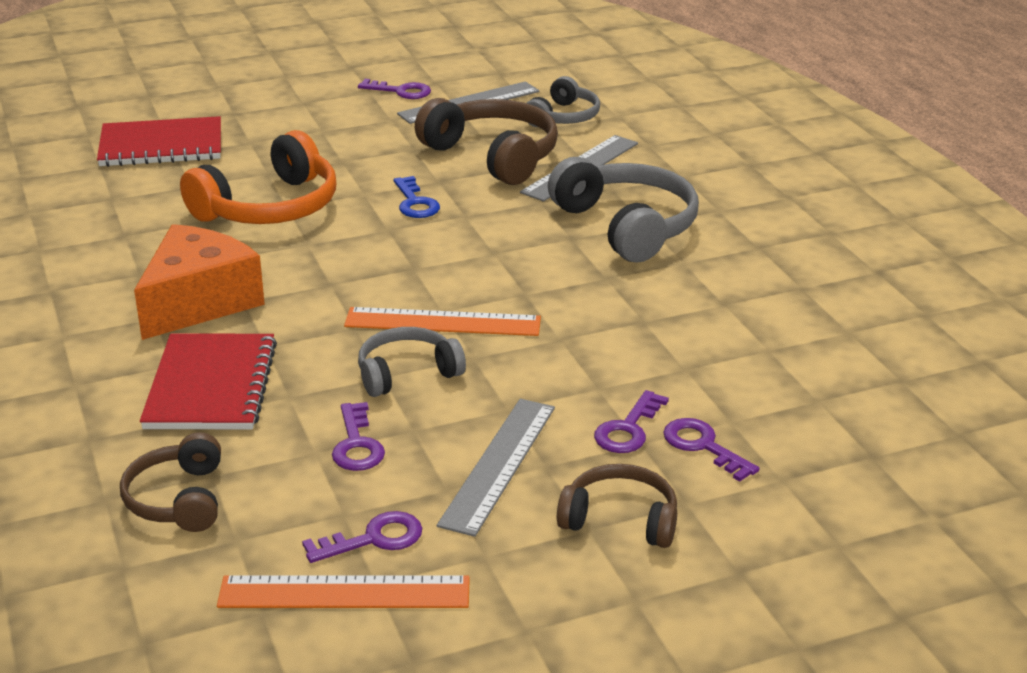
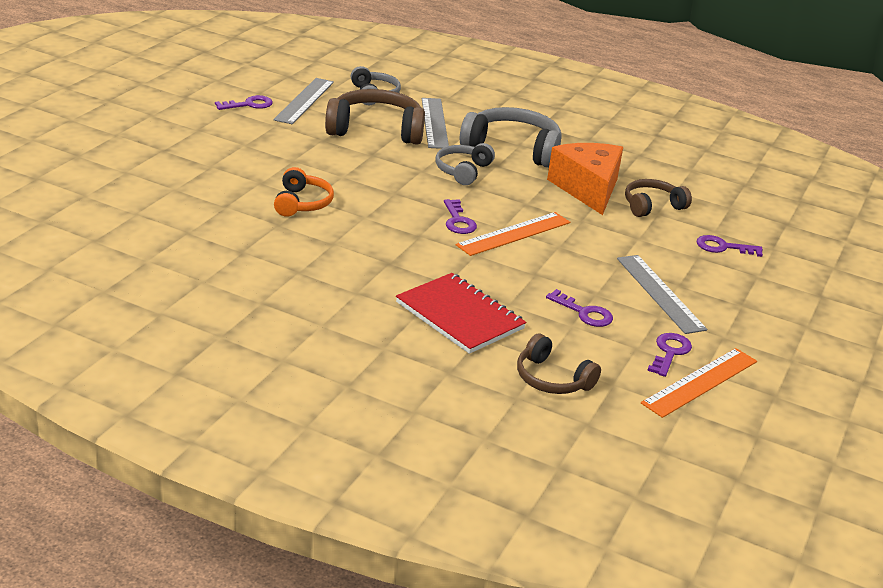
camera: 45 degrees left, 0 degrees up
red notebook [97,116,221,167] -> none
orange cheese [134,224,265,340] -> orange cheese moved to [547,143,623,215]
orange headphones [180,130,336,224] -> orange headphones [274,167,334,217], size x0.59
grey headphones [358,327,466,397] -> grey headphones moved to [436,143,495,185]
blue key [394,176,440,218] -> none
brown headphones [557,464,677,548] -> brown headphones moved to [625,179,692,217]
purple key [594,390,669,453] -> purple key moved to [444,199,477,234]

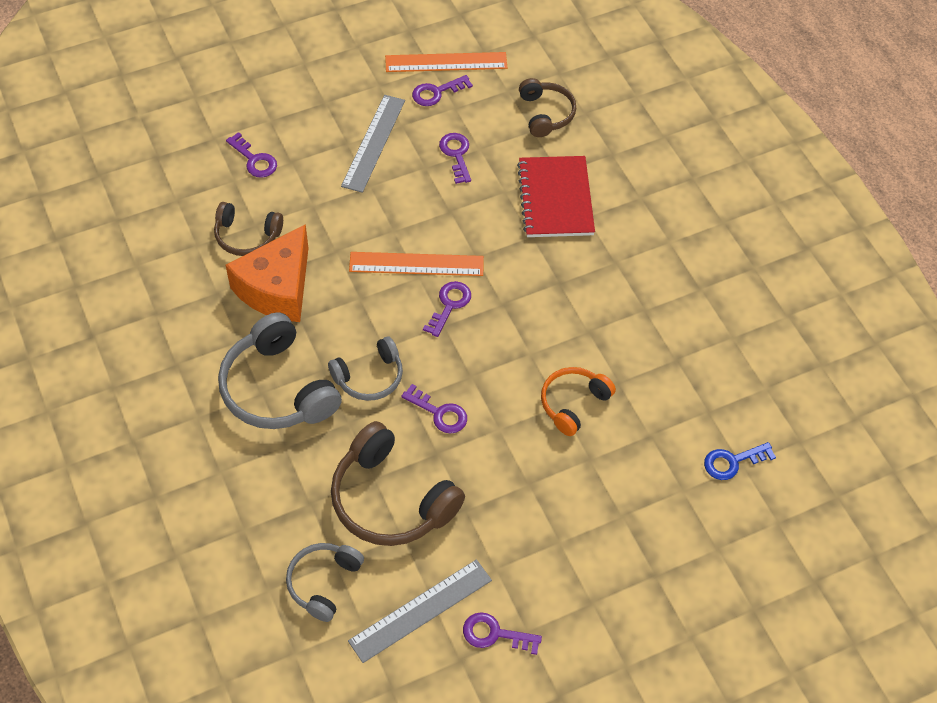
camera: 140 degrees left, 25 degrees up
grey ruler [422,98,449,149] -> none
none -> purple key [401,384,467,434]
none -> blue key [704,442,776,480]

